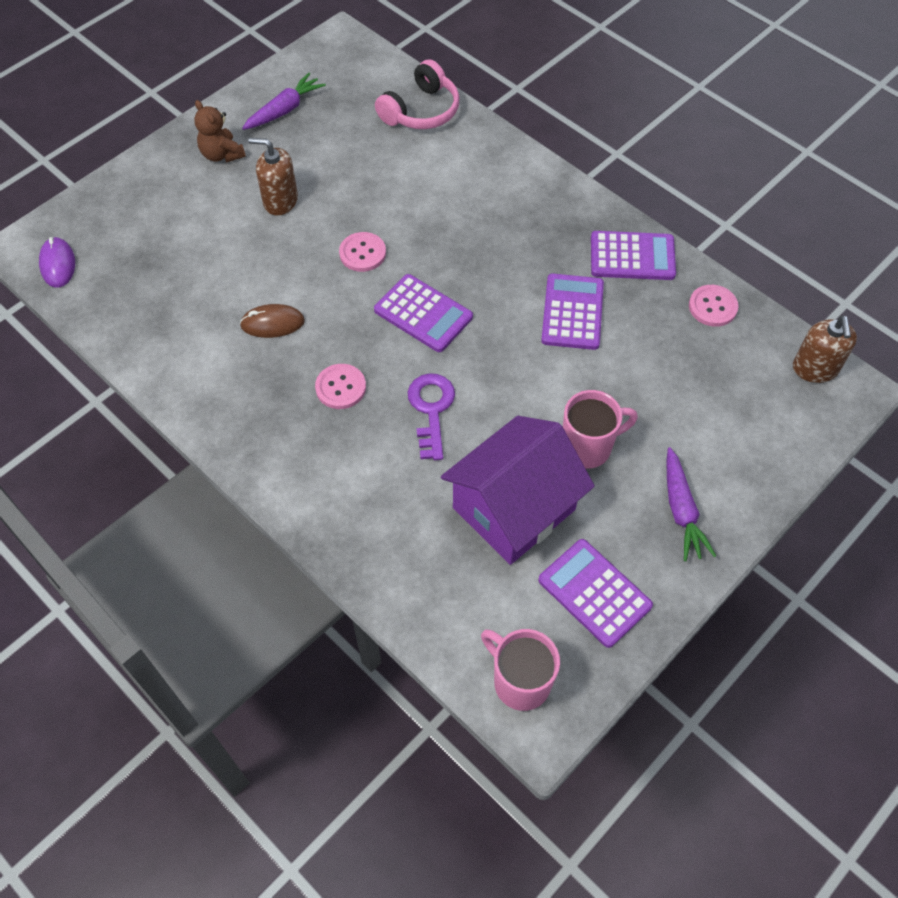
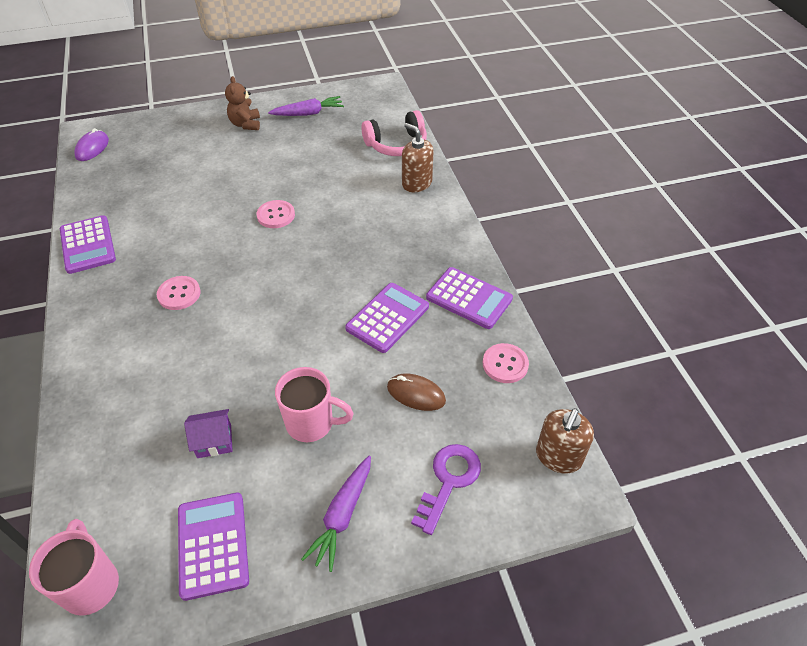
camera: 30 degrees right, 10 degrees down
brown mouse [240,304,305,338] -> brown mouse moved to [387,374,446,411]
brown soap dispenser [248,138,298,216] -> brown soap dispenser moved to [402,123,434,192]
purple calculator [374,274,473,352] -> purple calculator moved to [60,215,116,274]
purple key [408,373,455,460] -> purple key moved to [411,444,481,535]
purple house [441,416,595,565] -> purple house [184,409,233,458], size x0.41

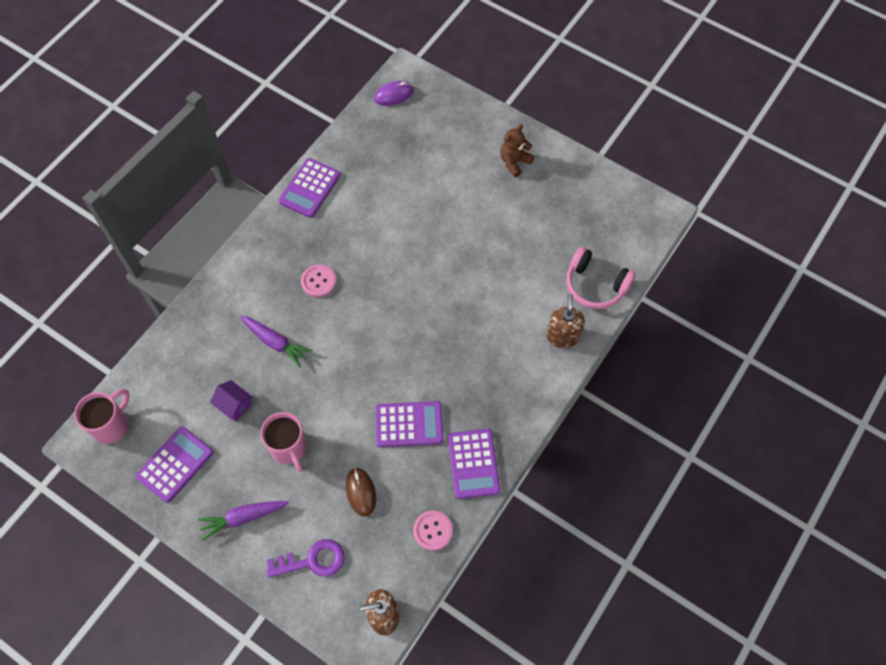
camera: 50 degrees right, 15 degrees up
pink button [257,200,295,228] -> none
purple carrot [268,96,344,116] -> purple carrot moved to [240,316,313,367]

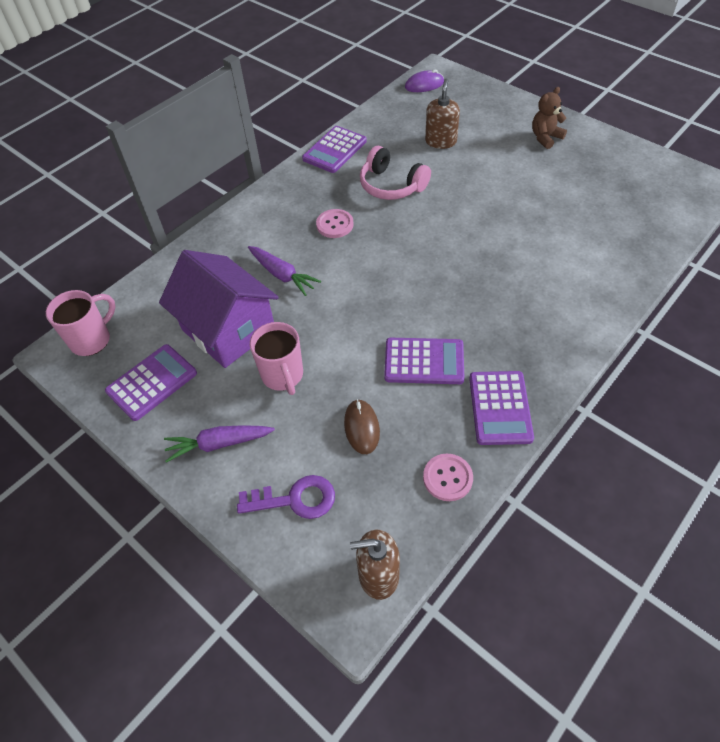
camera: 10 degrees right, 10 degrees down
purple house [210,380,252,422] -> purple house [159,250,279,368], size x2.42
brown soap dispenser [546,294,585,348] -> brown soap dispenser moved to [425,78,460,149]
pink headphones [566,247,636,309] -> pink headphones moved to [360,146,431,200]

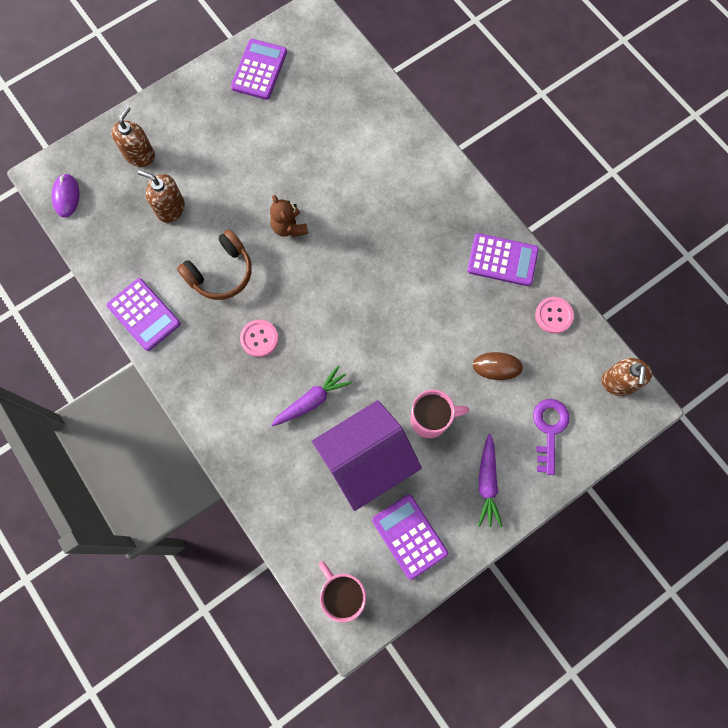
camera: 80 degrees left, 20 degrees up
pink headphones [360,146,431,200] -> brown headphones [177,230,252,300]
purple calculator [384,338,465,384] -> purple calculator moved to [231,39,287,100]
brown teddy bear [532,87,567,149] -> brown teddy bear moved to [270,195,308,237]
none -> brown soap dispenser [111,106,155,167]

